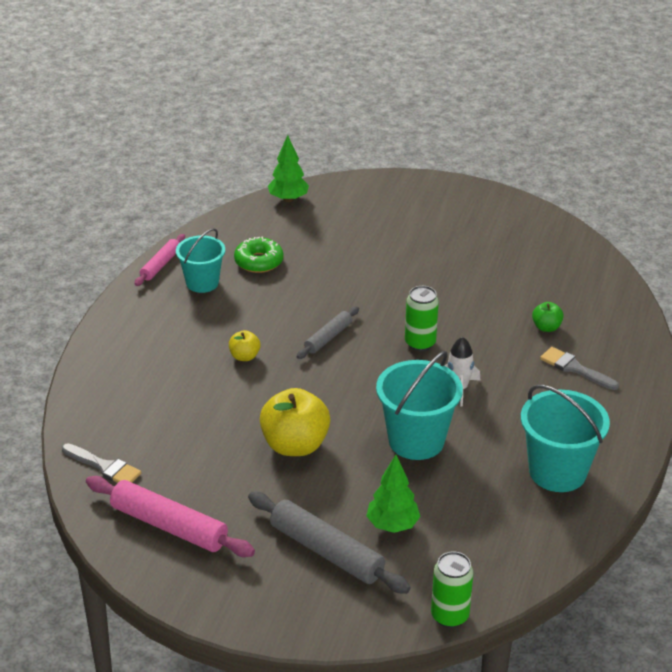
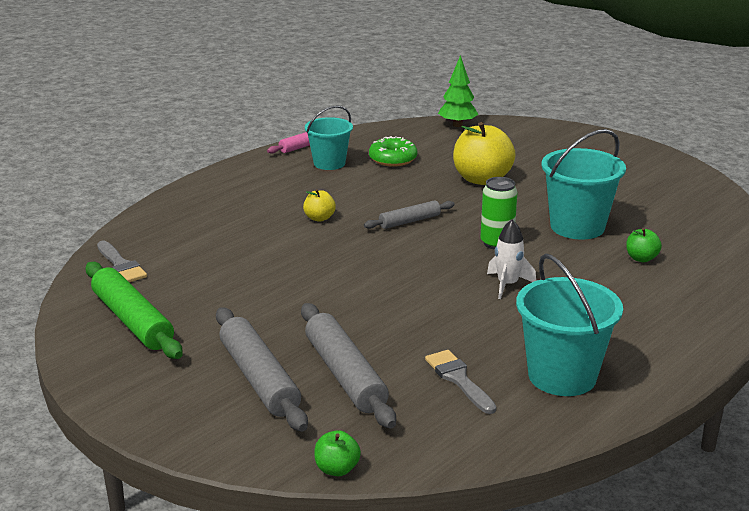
camera: 25 degrees right, 10 degrees down
pink rolling pin [86,476,255,557] -> green rolling pin [86,262,183,359]
yellow apple [260,388,330,456] -> yellow apple moved to [453,122,516,185]
green tree [366,455,421,533] -> grey rolling pin [301,303,396,428]
turquoise bucket [376,351,463,460] -> turquoise bucket moved to [542,129,626,240]
green can [431,551,473,628] -> green apple [314,430,361,476]
grey brush [540,347,619,390] -> grey brush moved to [425,350,496,414]

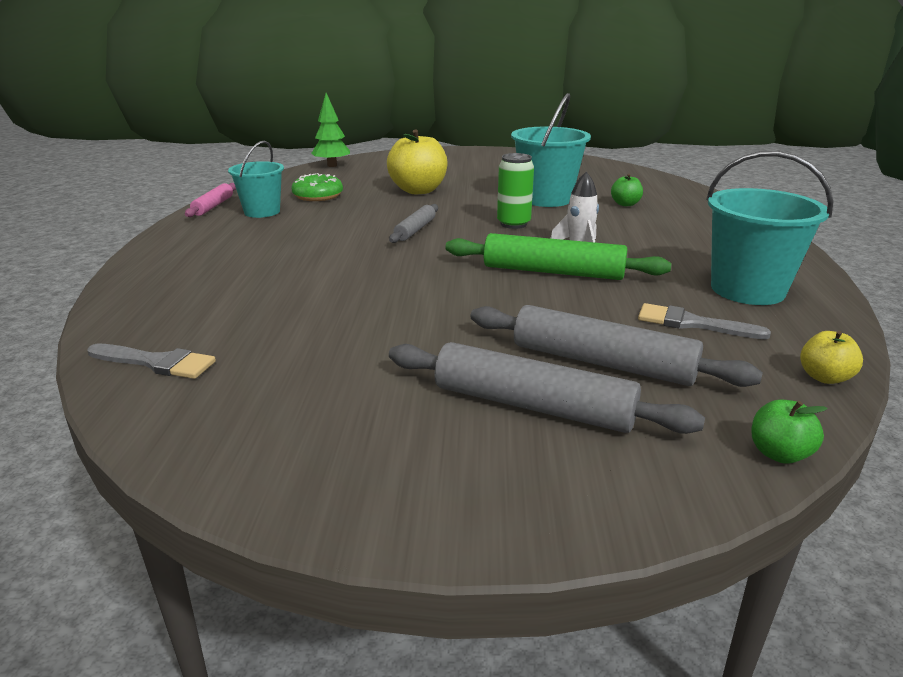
camera: 40 degrees left, 0 degrees up
green rolling pin [86,262,183,359] -> green rolling pin moved to [445,233,671,280]
yellow apple [303,189,336,222] -> yellow apple moved to [800,331,863,384]

